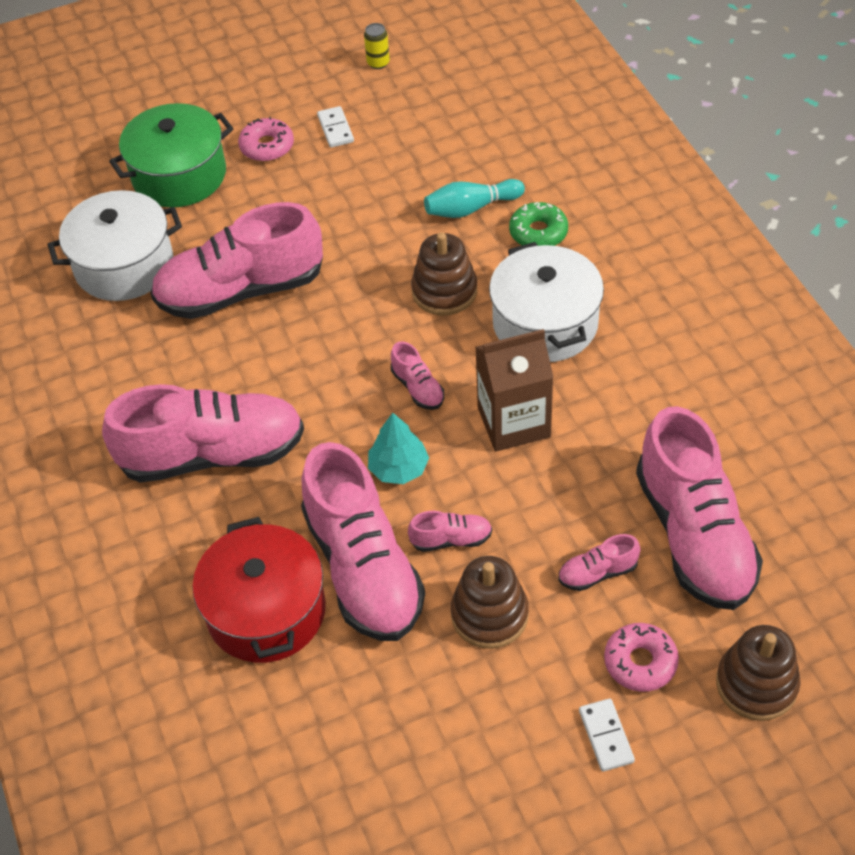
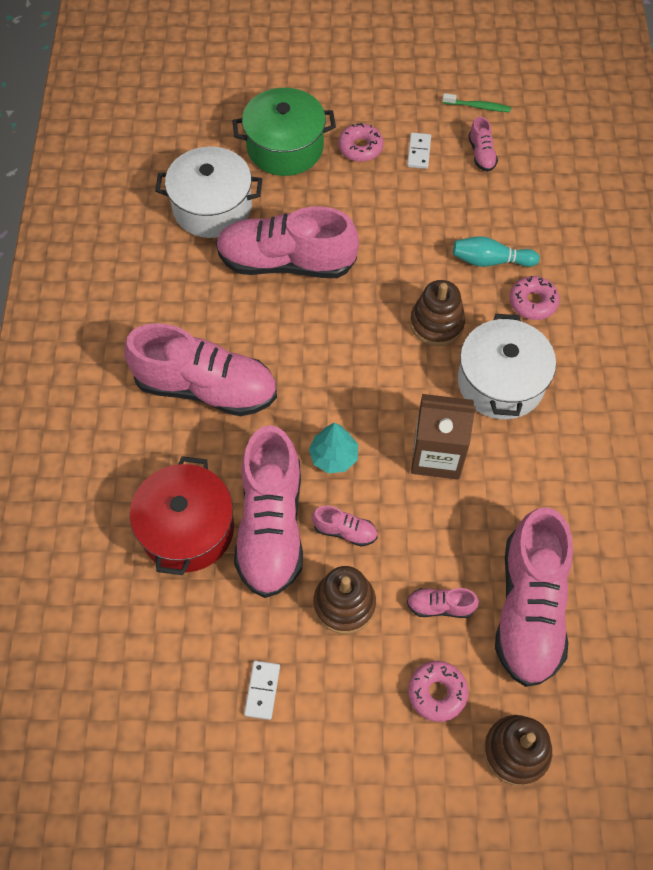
camera: 20 degrees right, 10 degrees up
yellow can [364,23,390,69] -> green toothbrush [442,93,511,112]
pink shoe [391,341,444,410] -> pink shoe moved to [468,117,498,171]
green donut [509,202,568,246] -> pink donut [510,276,560,320]
white domino [579,698,635,772] -> white domino moved to [244,661,280,720]

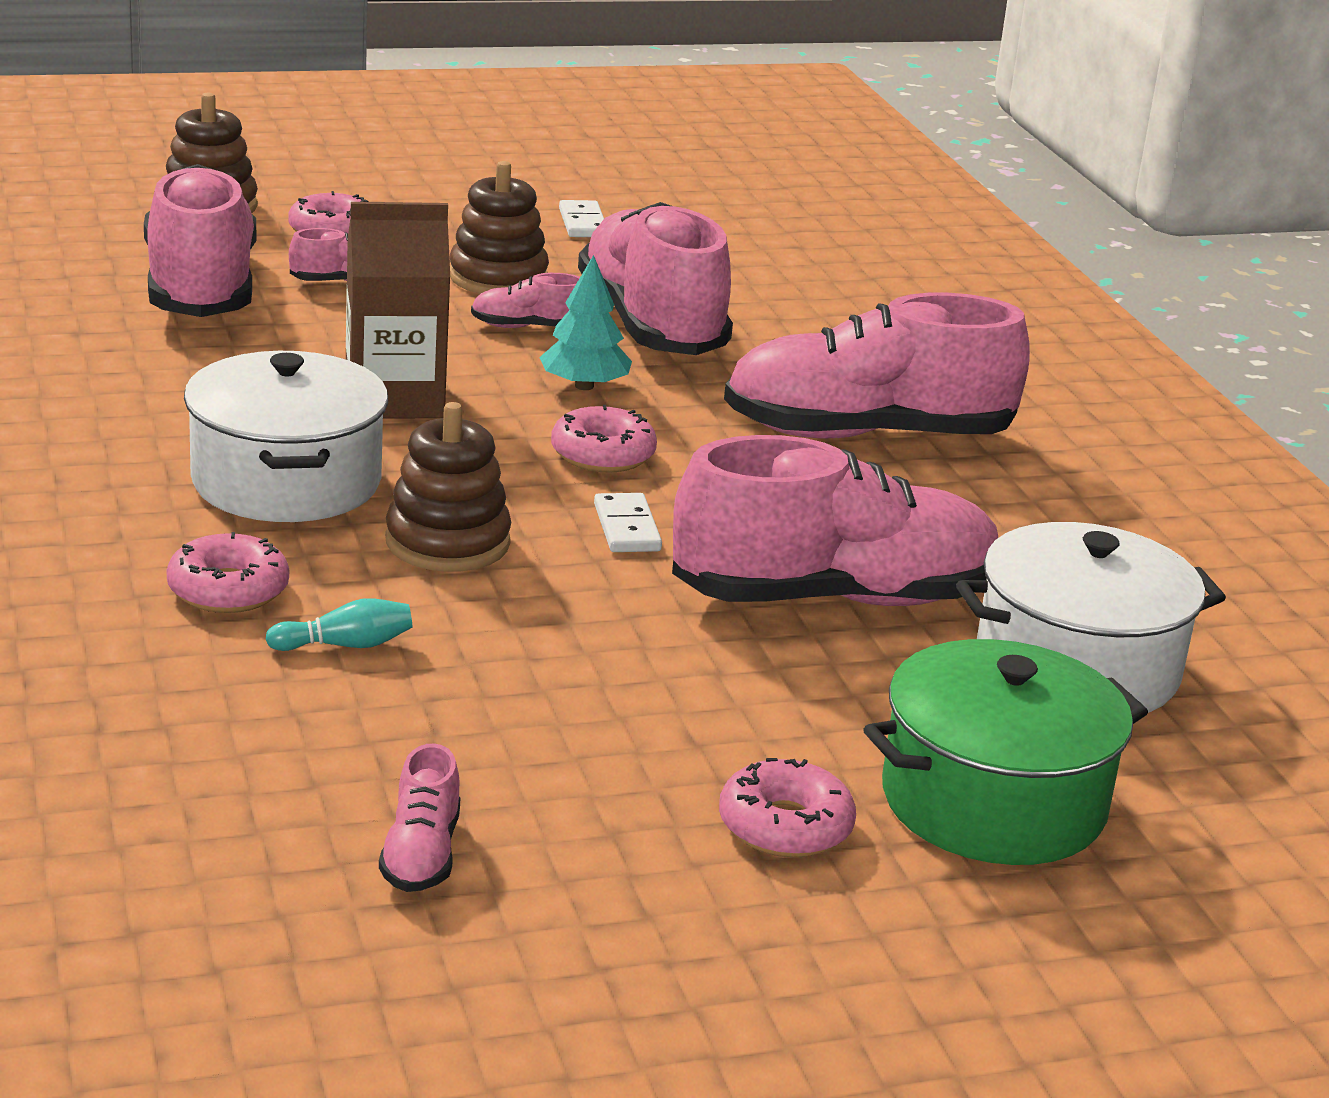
camera: 160 degrees right, 35 degrees down
red pot [130,456,234,575] -> none
white domino [407,133,431,169] -> white domino moved to [594,493,662,552]
green toothbrush [442,93,511,112] -> none
turquoise bowling pin [453,236,540,267] -> turquoise bowling pin [265,598,412,651], size x0.65
pink shoe [468,117,498,171] -> pink shoe turned 150 degrees counterclockwise [379,743,460,892]
none -> pink donut [551,405,657,473]

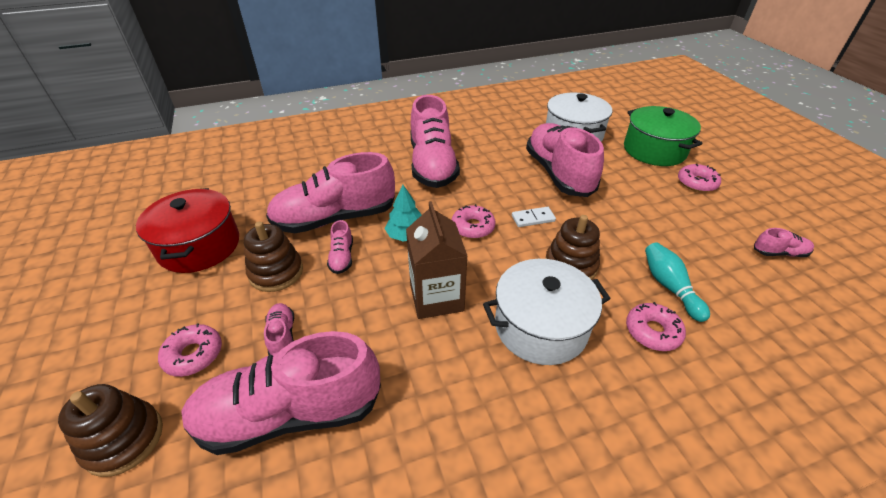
camera: 90 degrees left, 15 degrees up
turquoise bowling pin [265,598,412,651] -> turquoise bowling pin [645,242,710,322], size x1.54
white domino [559,200,604,237] -> red pot [136,188,239,273]

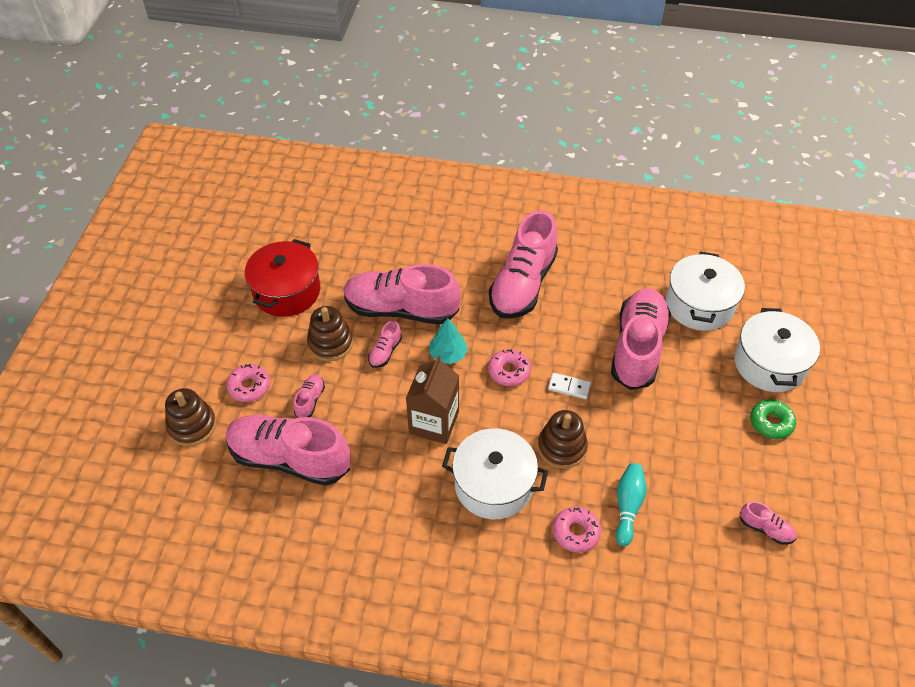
camera: 30 degrees right, 10 degrees up
green pot [624,106,702,166] -> white pot [734,308,820,392]
pink donut [678,164,721,192] -> green donut [750,399,796,439]

